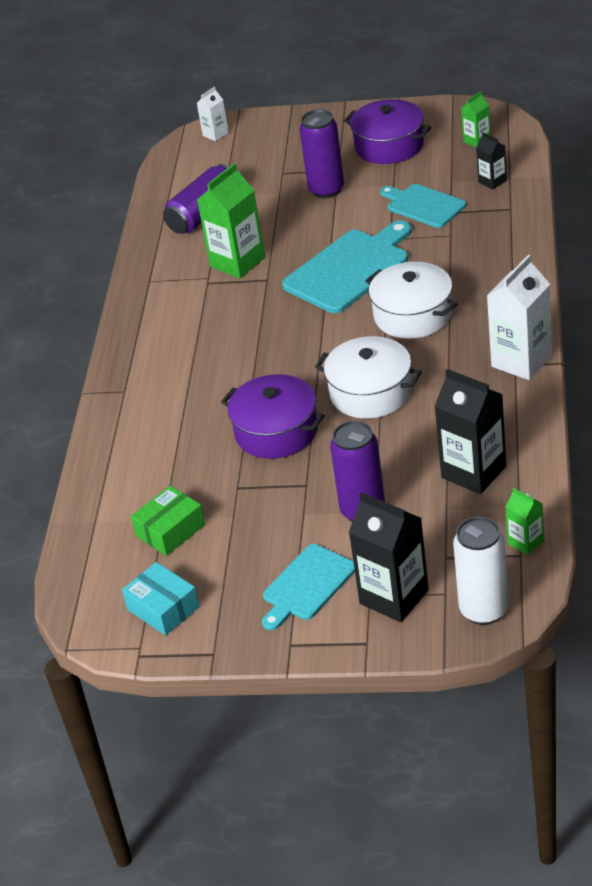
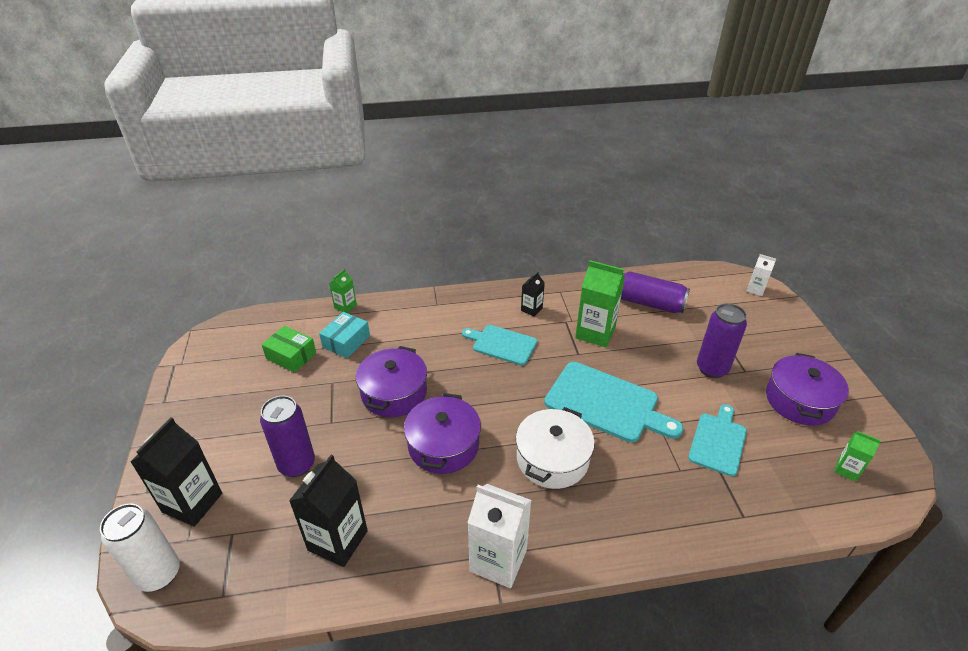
camera: 70 degrees right, 0 degrees up
turquoise box [122,562,200,636] -> turquoise box moved to [319,312,370,358]
turquoise cutting board [262,544,355,630] -> turquoise cutting board moved to [462,325,537,366]
white pot [315,336,422,419] -> purple pot [404,393,481,474]
black carton [476,133,507,189] -> black carton moved to [521,272,545,317]
green carton [506,488,544,555] -> green carton moved to [329,269,357,313]

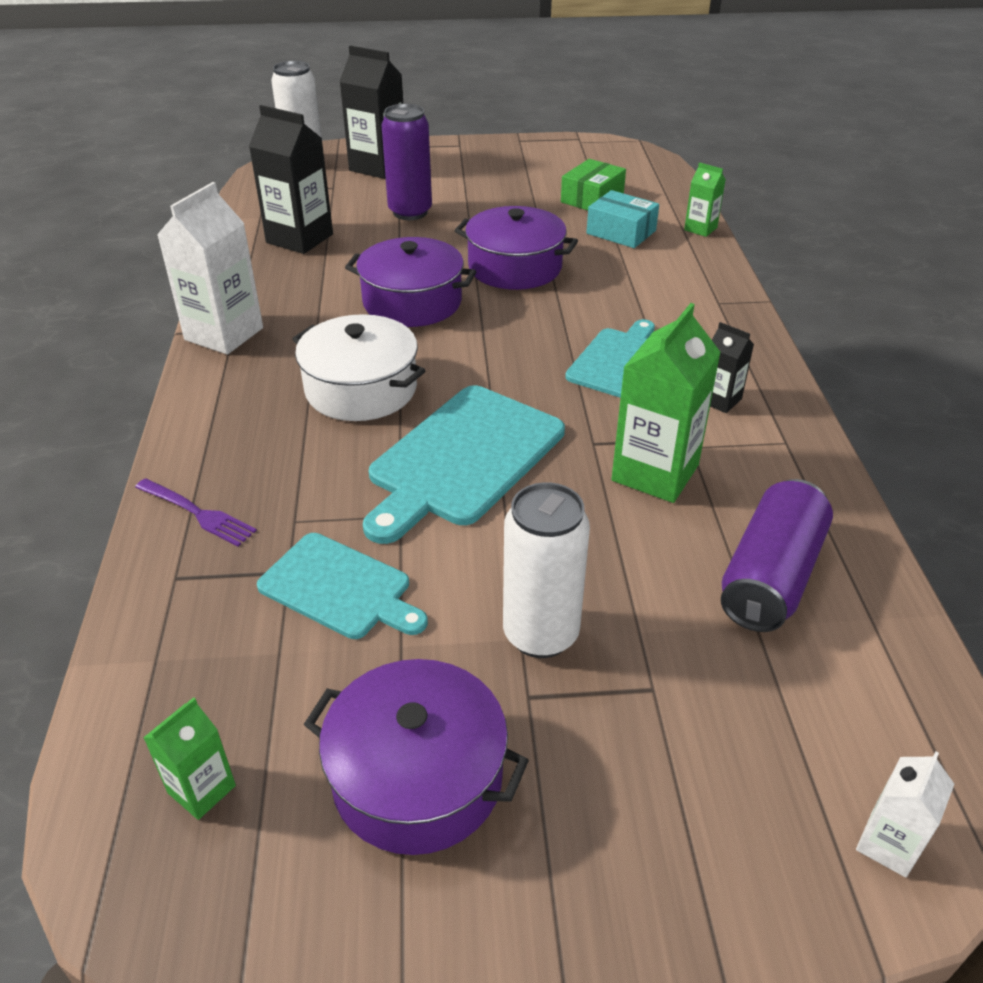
camera: 95 degrees right, 0 degrees up
purple can [697,303,747,378] -> white can [503,482,590,658]
none -> purple fork [135,478,257,546]

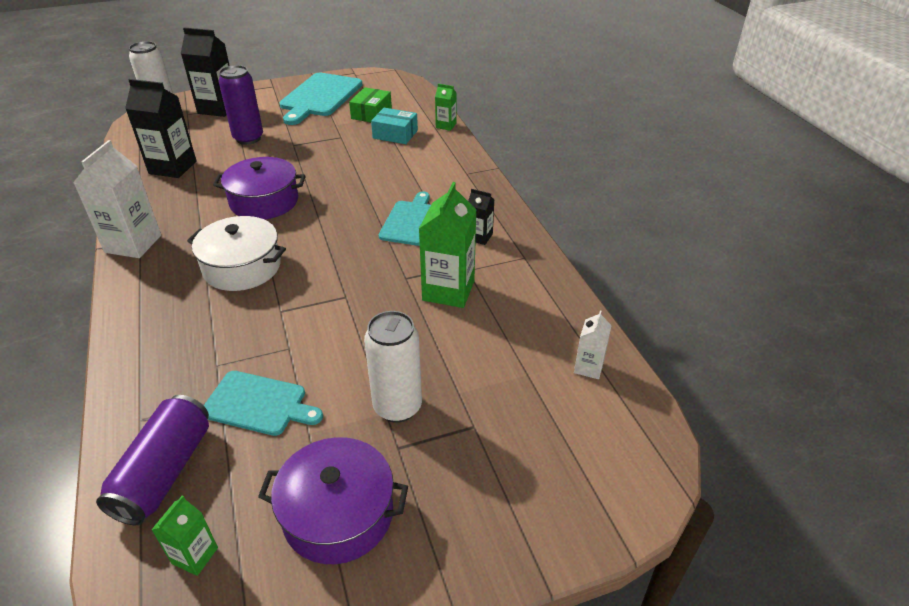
camera: 15 degrees left, 0 degrees up
purple fork [135,478,257,546] -> none
turquoise cutting board [363,385,565,544] -> turquoise cutting board moved to [279,73,363,125]
purple pot [454,206,578,290] -> none
purple can [721,479,833,632] -> purple can moved to [96,395,209,525]
white carton [856,752,954,877] -> white carton moved to [574,310,612,379]

